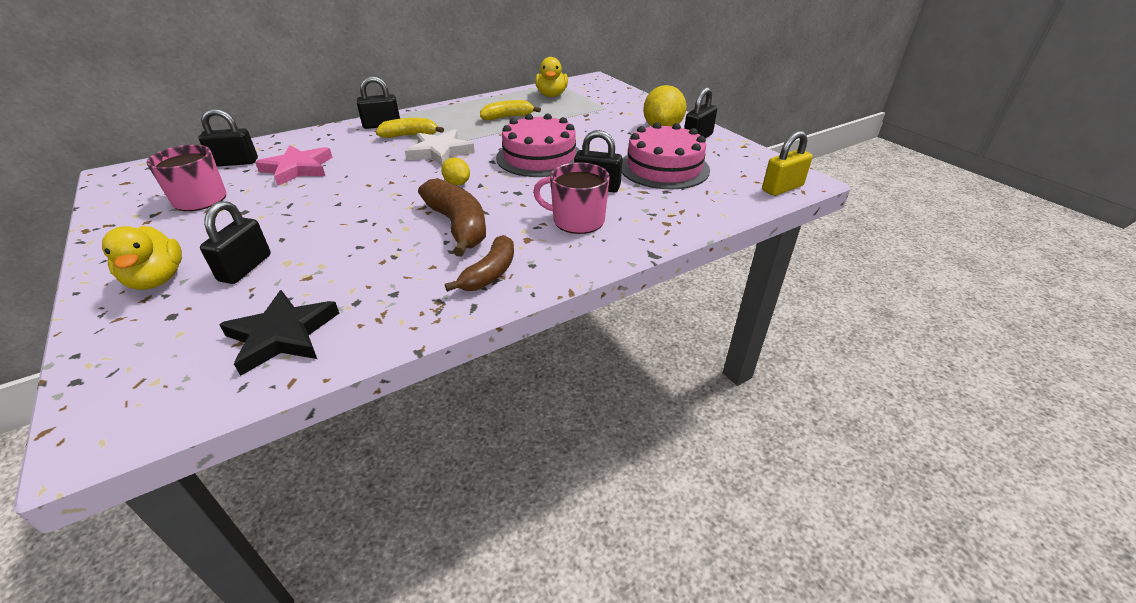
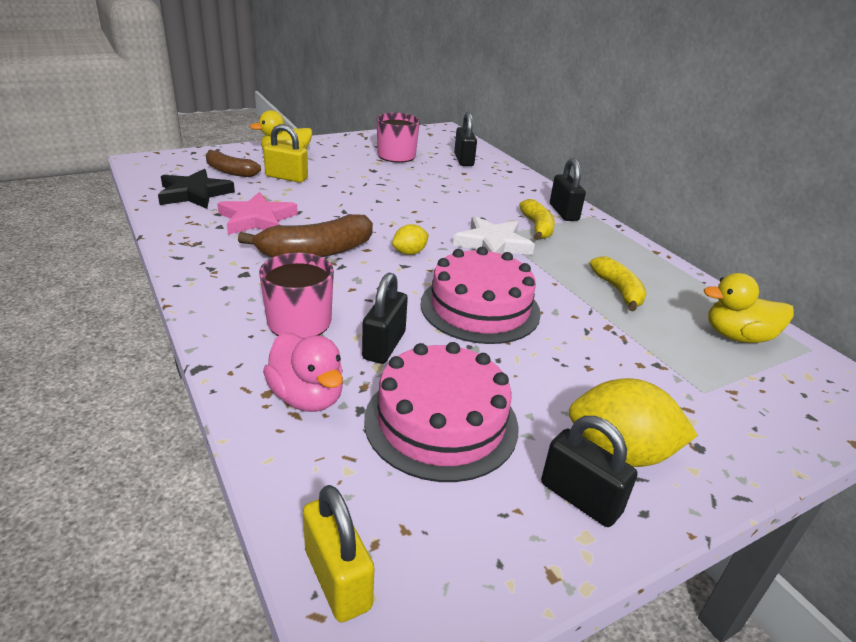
camera: 90 degrees right, 5 degrees down
black padlock [200,201,271,284] -> yellow padlock [263,124,308,183]
pink star [255,145,333,186] -> pink star moved to [217,192,298,235]
brown banana [445,235,514,292] -> brown banana moved to [206,150,261,177]
none -> pink duck [263,332,343,412]

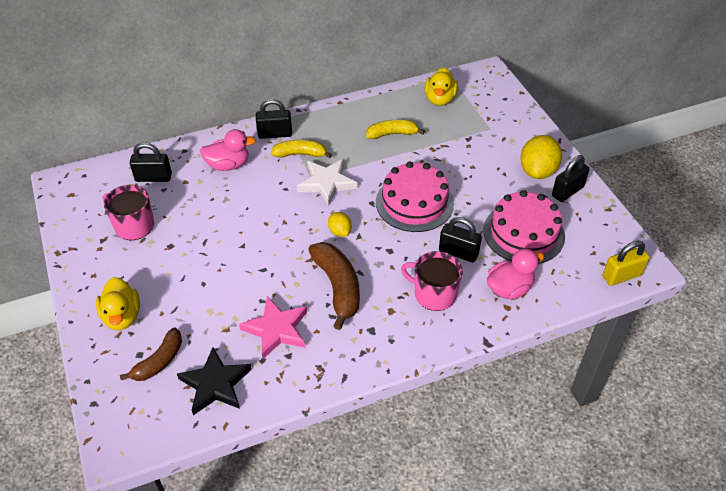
camera: 80 degrees left, 15 degrees up
yellow padlock [263,124,308,183] -> none
none -> pink duck [200,129,256,171]

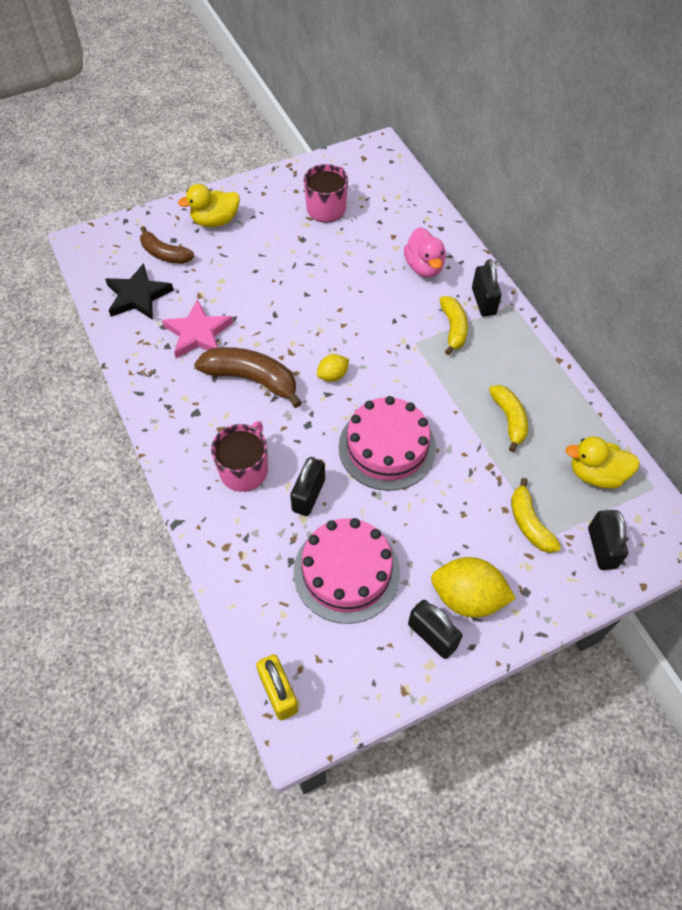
camera: 85 degrees right, 10 degrees up
black padlock [130,142,172,182] -> black padlock moved to [588,510,628,570]
white star [297,159,357,206] -> none
brown banana [308,242,360,330] -> brown banana turned 135 degrees counterclockwise [195,347,302,408]
pink duck [487,248,544,299] -> none
none -> yellow banana [511,478,561,553]

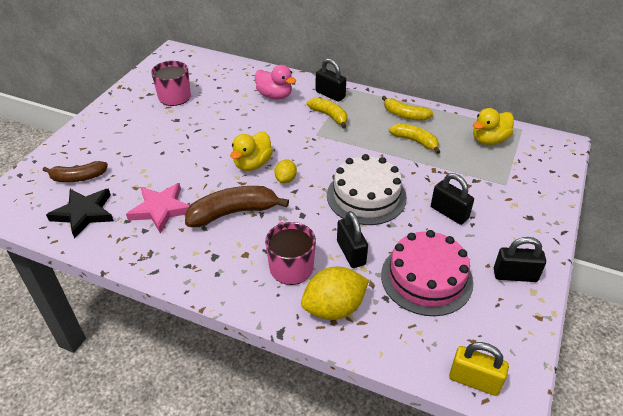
camera: 40 degrees left, 15 degrees down
yellow duck [178,184,240,227] -> yellow duck moved to [230,131,273,171]
pink cake [339,396,436,491] -> white cake [327,154,407,225]
yellow lemon [431,557,516,618] -> yellow lemon moved to [301,267,369,320]
yellow banana [511,478,561,553] -> yellow banana moved to [382,96,433,121]
black padlock [588,510,628,570] -> black padlock moved to [431,173,474,225]

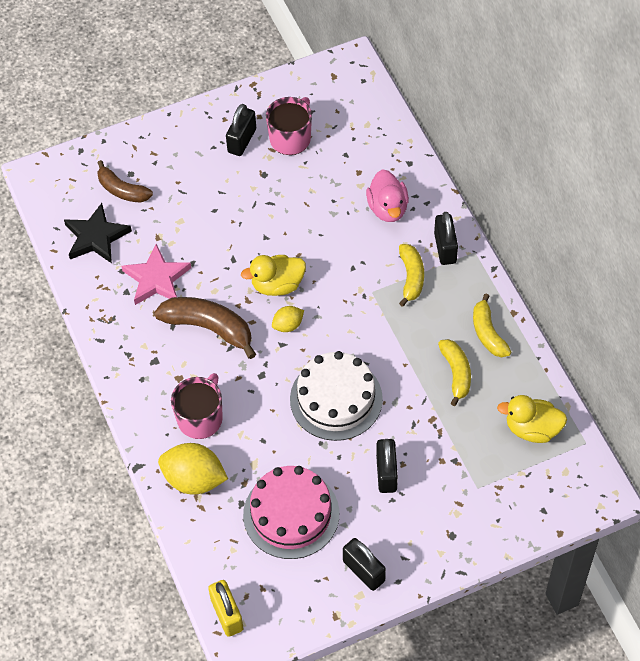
camera: 45 degrees right, 15 degrees up
black padlock [337,211,368,268] -> black padlock moved to [226,104,256,156]

